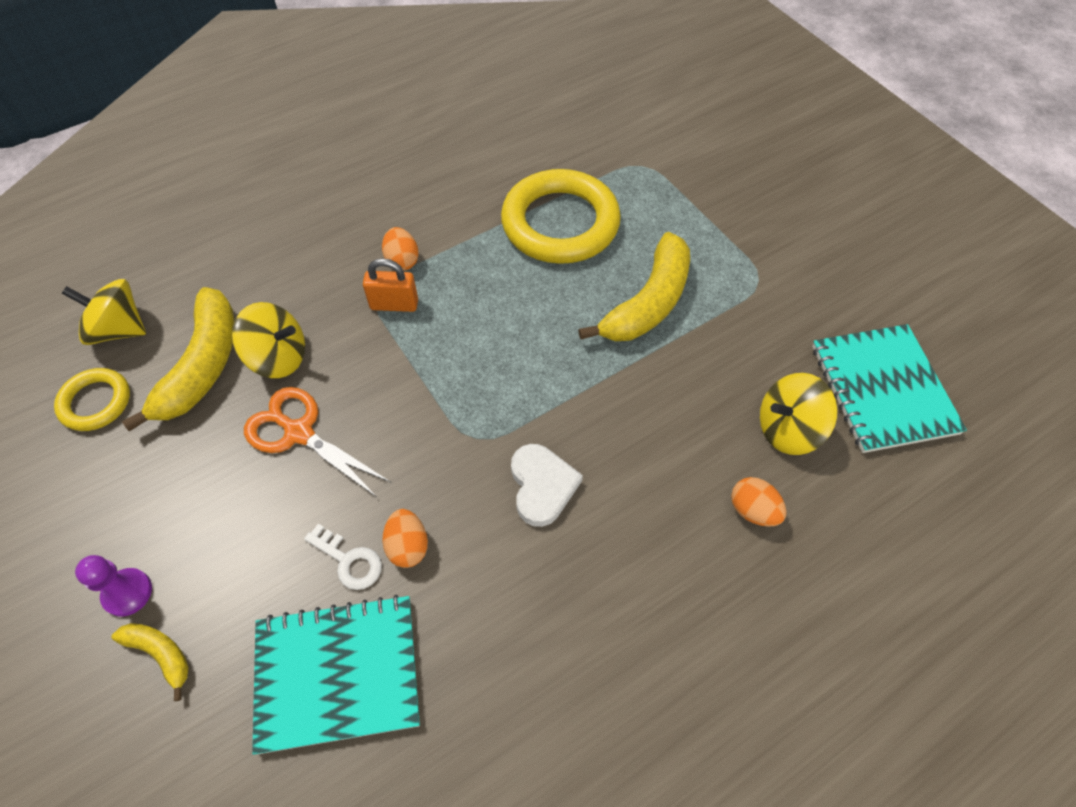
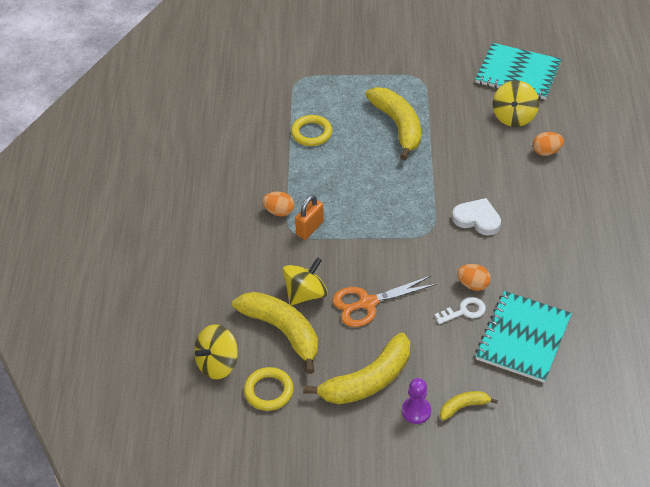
camera: 55 degrees left, 10 degrees down
yellow ring [501,169,621,264] -> yellow ring [291,115,332,146], size x0.52
none -> yellow banana [303,333,410,404]

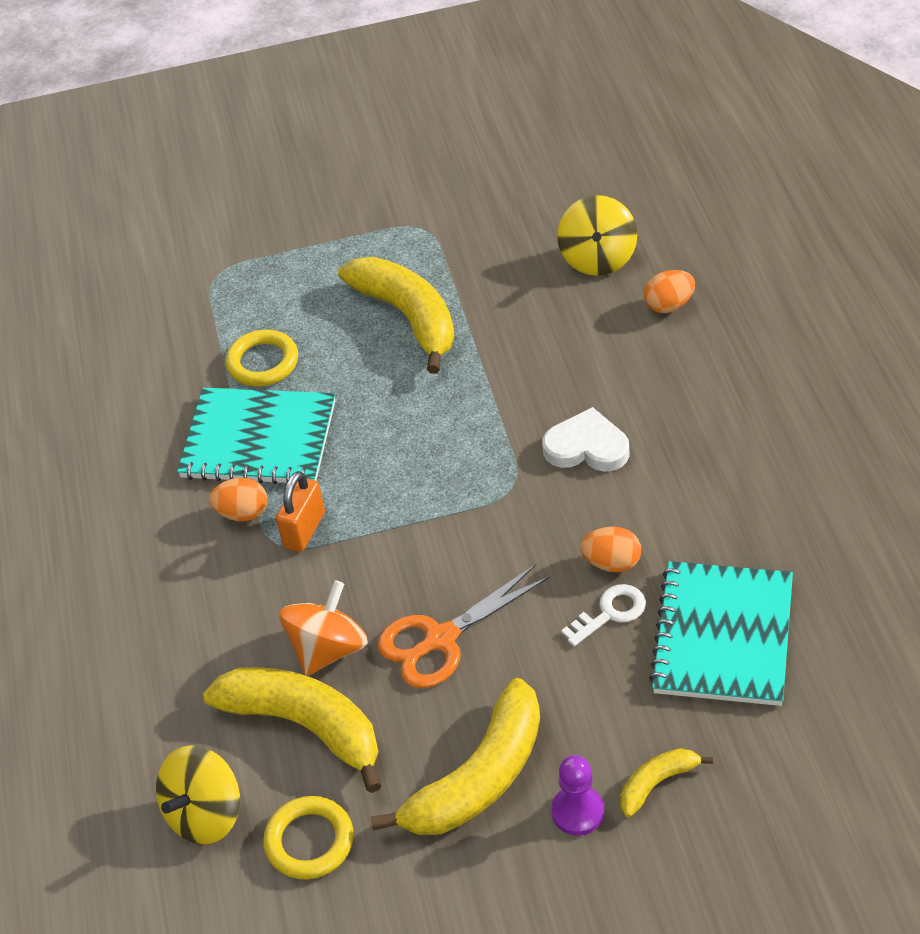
camera: 10 degrees left, 0 degrees up
yellow spinning top [283,257,328,306] -> orange spinning top [279,580,368,676]
turquoise notebook [475,43,562,100] -> turquoise notebook moved to [177,388,335,484]

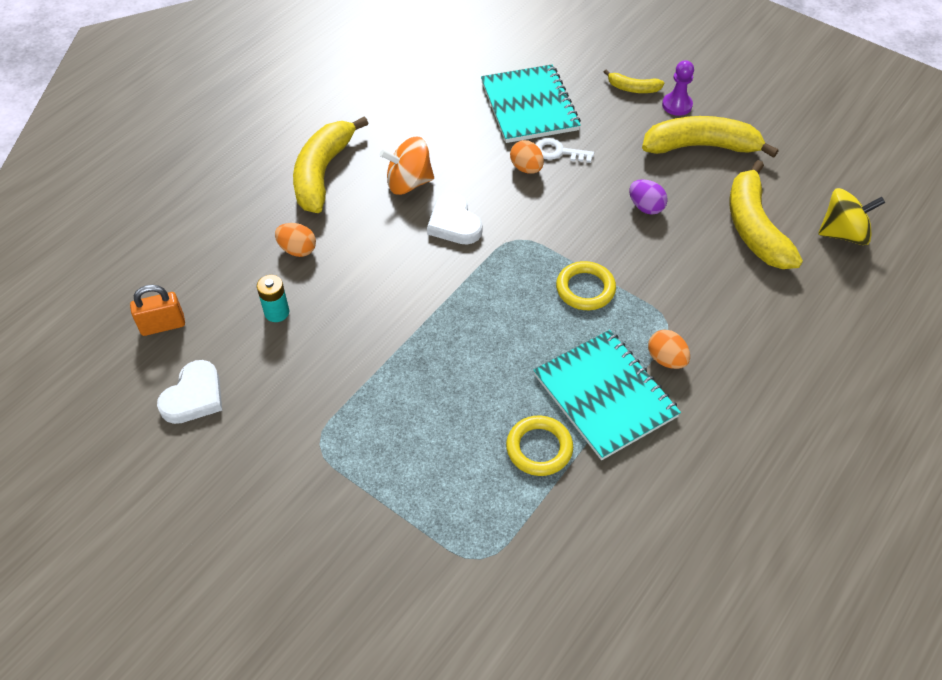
camera: 135 degrees left, 5 degrees up
yellow ring [263,796,354,880] -> yellow ring moved to [556,261,616,310]
orange padlock [276,471,325,552] -> orange padlock moved to [130,285,185,336]
orange spinning top [279,580,368,676] -> orange spinning top moved to [380,137,434,195]
yellow banana [338,257,455,374] -> yellow banana moved to [293,116,368,213]
orange scissors [377,564,550,688] -> purple egg [629,179,668,215]
yellow spinning top [557,195,637,276] -> turquoise battery [257,275,289,322]
turquoise notebook [649,561,793,706] -> turquoise notebook turned 75 degrees counterclockwise [481,64,581,143]
none -> white heart [157,360,222,424]

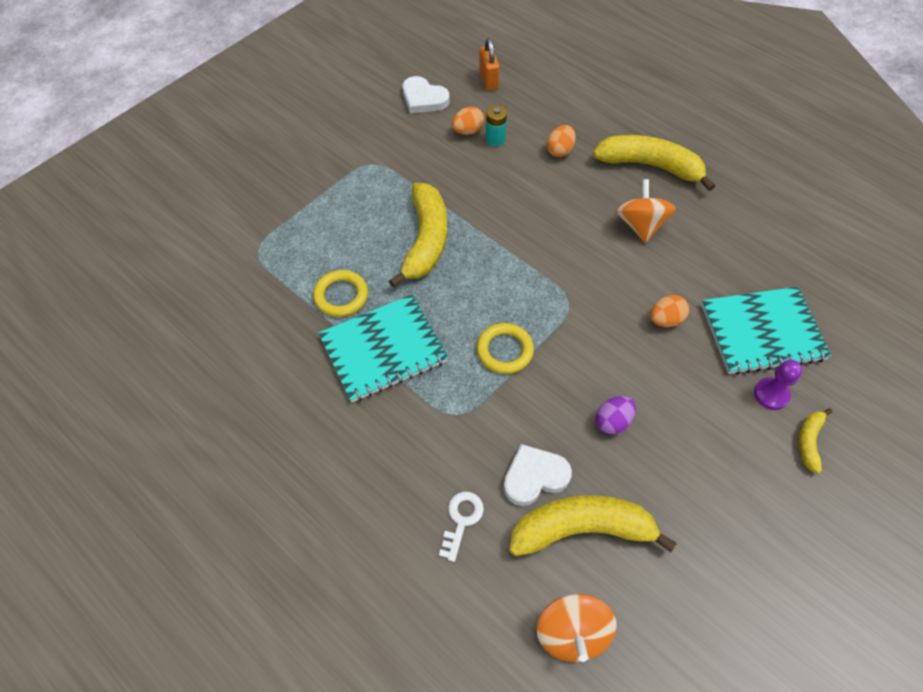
camera: 95 degrees right, 5 degrees up
white heart [427,193,483,244] -> white heart moved to [504,444,572,506]
white key [536,138,594,163] -> white key moved to [439,491,484,562]
yellow banana [642,116,779,158] -> yellow banana moved to [389,183,447,288]
orange egg [648,330,690,369] -> orange egg moved to [452,106,485,135]
purple pawn [662,60,694,116] -> purple pawn moved to [754,359,802,410]
yellow spinning top [818,188,885,245] -> orange spinning top [537,594,617,662]

